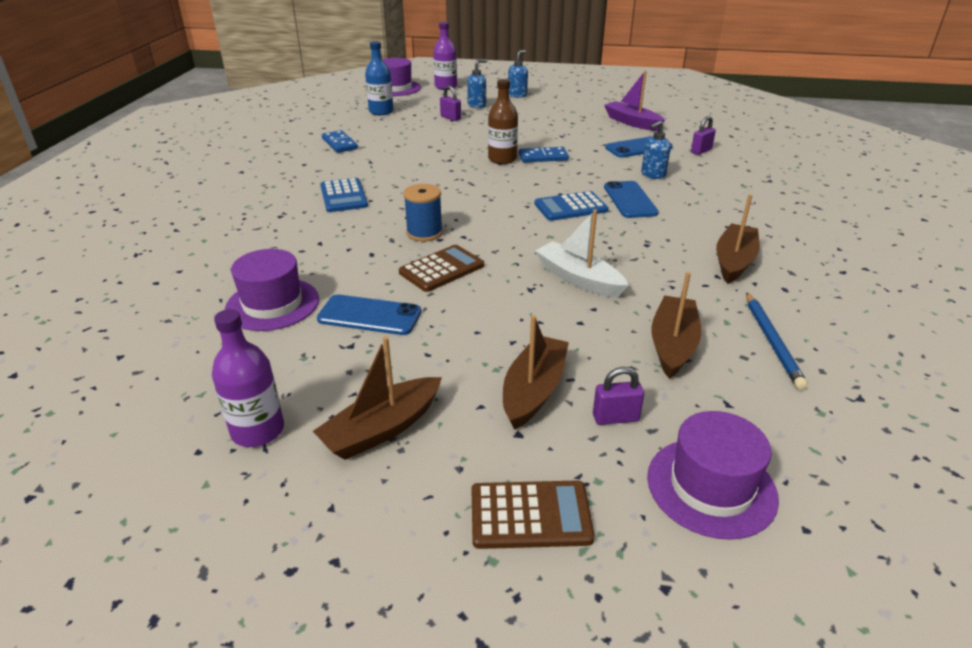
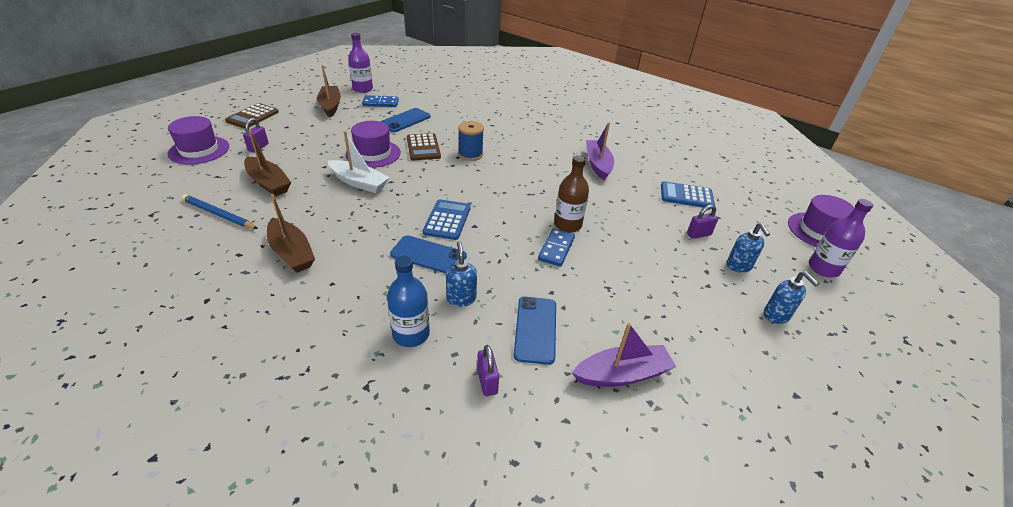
camera: 115 degrees right, 5 degrees up
purple hat [225,249,319,331] -> purple hat moved to [346,121,401,168]
blue calculator [320,178,368,212] -> blue calculator moved to [661,181,715,208]
blue domino [322,130,358,153] -> blue domino moved to [362,95,399,107]
blue bottle [365,41,394,115] -> blue bottle moved to [387,256,430,347]
brown boat [503,315,569,430] -> none
white boat [535,209,629,298] -> white boat turned 45 degrees clockwise [328,131,390,193]
none -> purple boat [586,122,614,180]

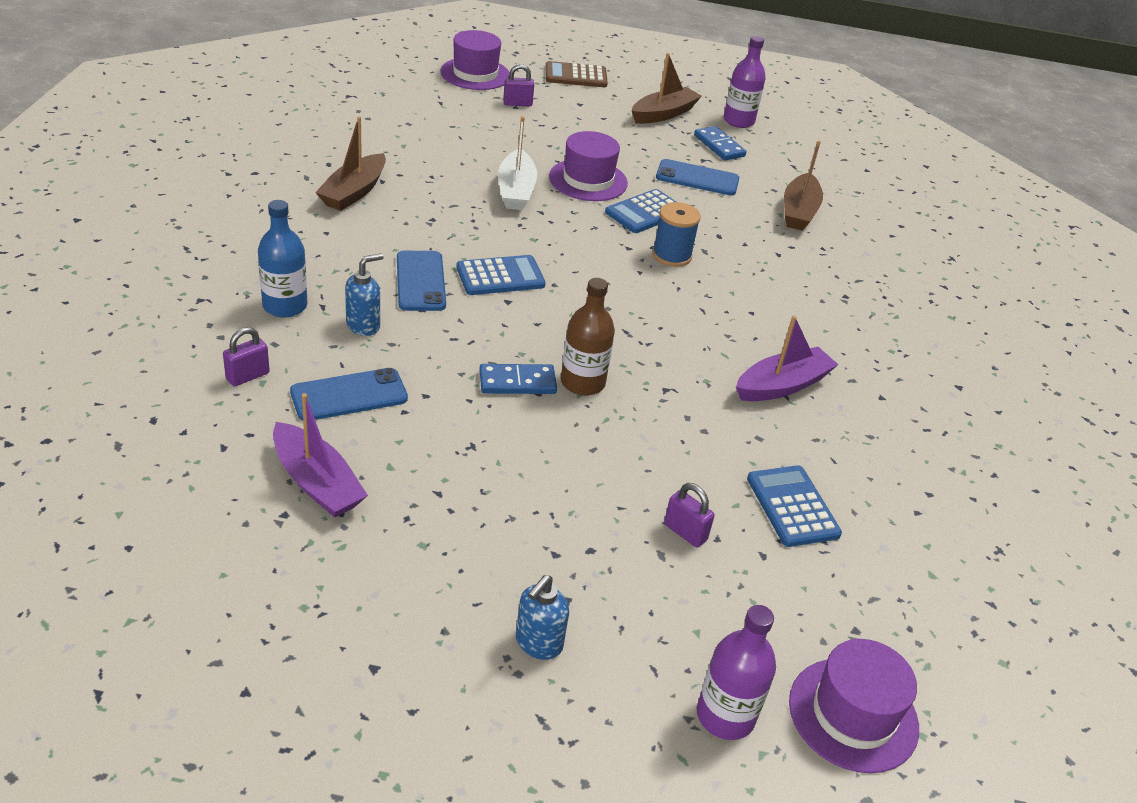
camera: 60 degrees right, 0 degrees up
blue pencil [181,194,258,229] -> none
brown boat [244,130,291,196] -> brown boat moved to [784,140,823,230]
brown calculator [407,133,441,160] -> blue calculator [605,189,676,233]
blue soap dispenser [727,223,770,273] -> none

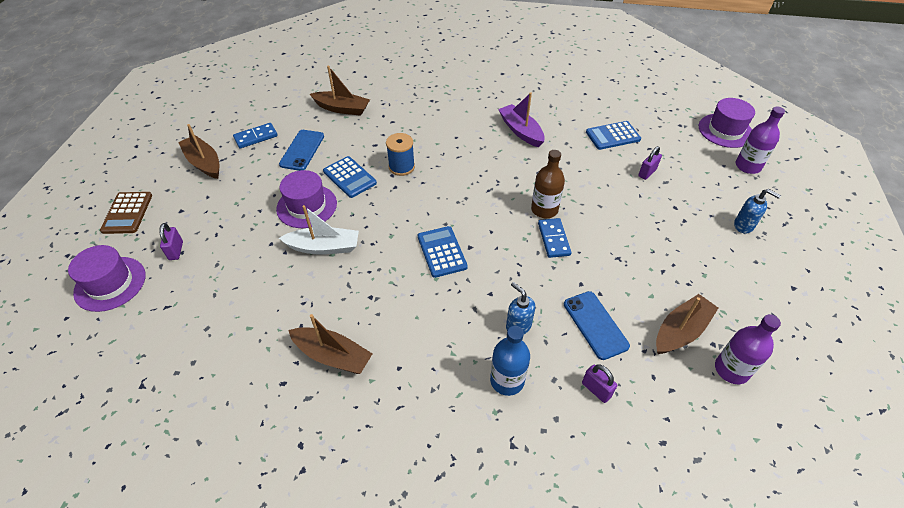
camera: 85 degrees left, 10 degrees up
purple boat [273,393,368,518] -> brown boat [656,294,718,354]
blue phone [397,250,446,311] -> none
purple bottle [723,36,766,128] -> purple bottle moved to [715,314,781,384]

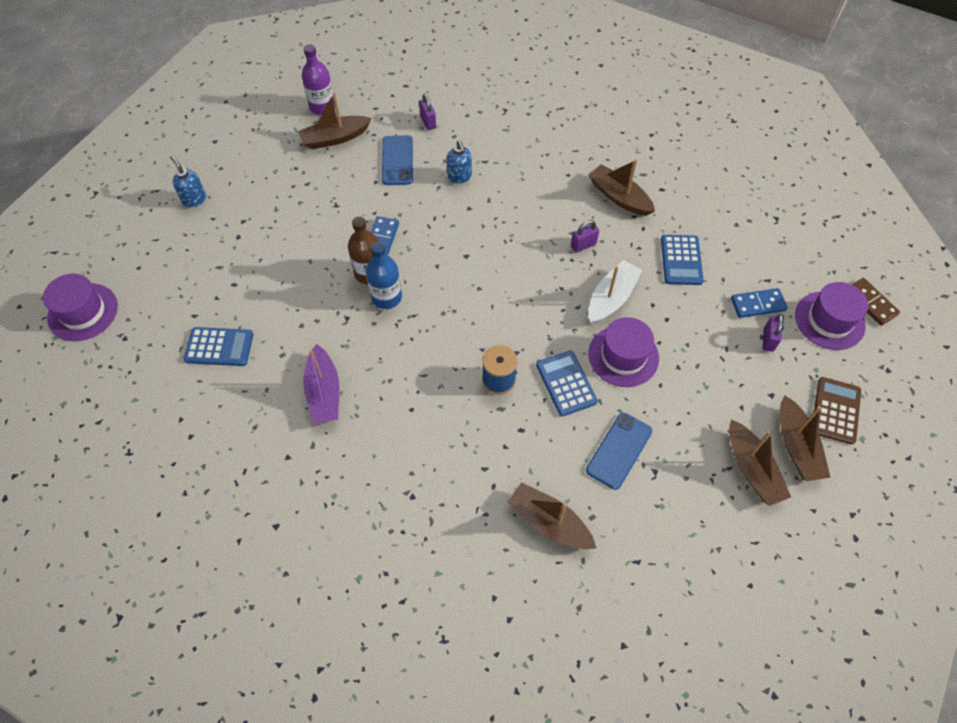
camera: 160 degrees left, 10 degrees up
blue domino [233,123,278,148] -> blue domino moved to [731,288,788,318]
white boat [279,205,359,255] -> white boat turned 105 degrees clockwise [588,260,642,324]
blue calculator [418,226,468,278] -> blue calculator moved to [661,235,704,285]
blue bottle [490,326,530,396] -> blue bottle moved to [366,242,402,309]
purple padlock [638,146,662,180] -> purple padlock moved to [571,220,599,253]
purple bottle [736,107,785,174] -> none
none -> brown boat [780,395,831,481]
none -> brown domino [852,278,900,326]

